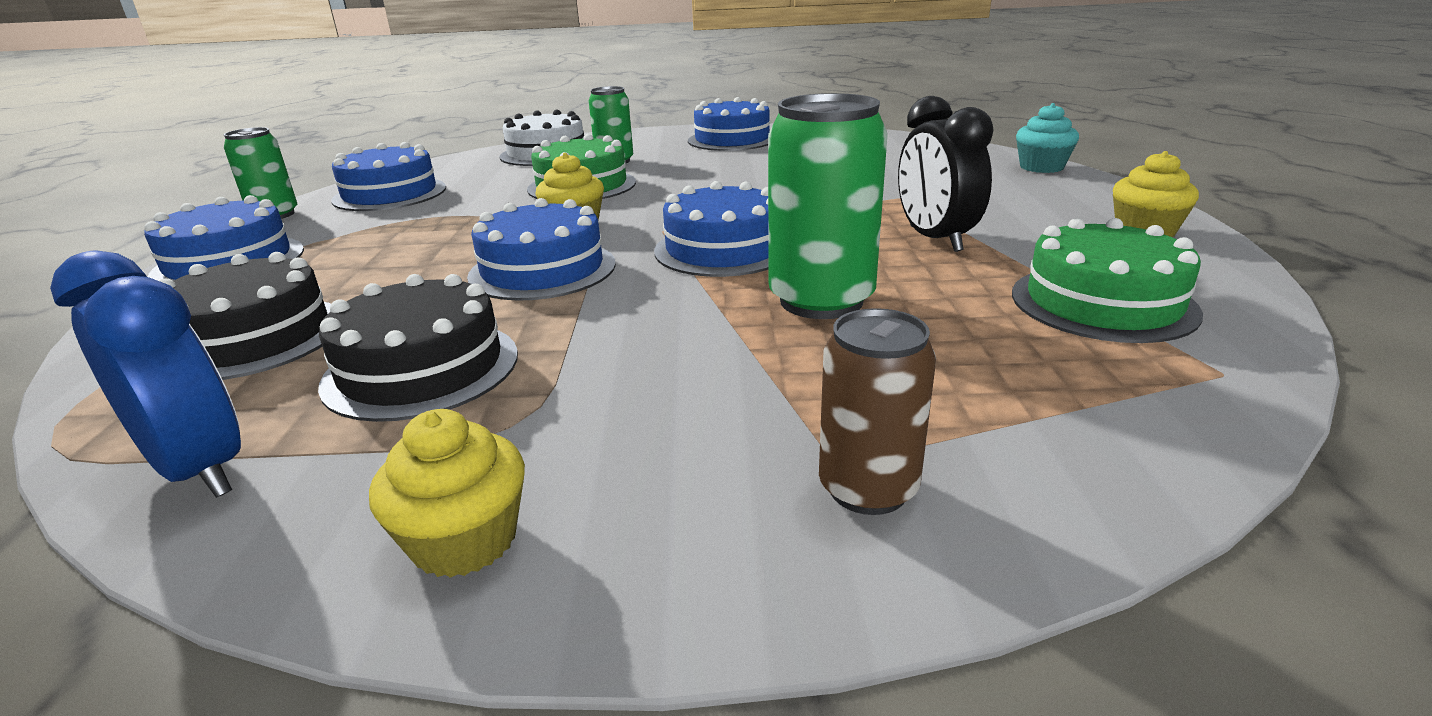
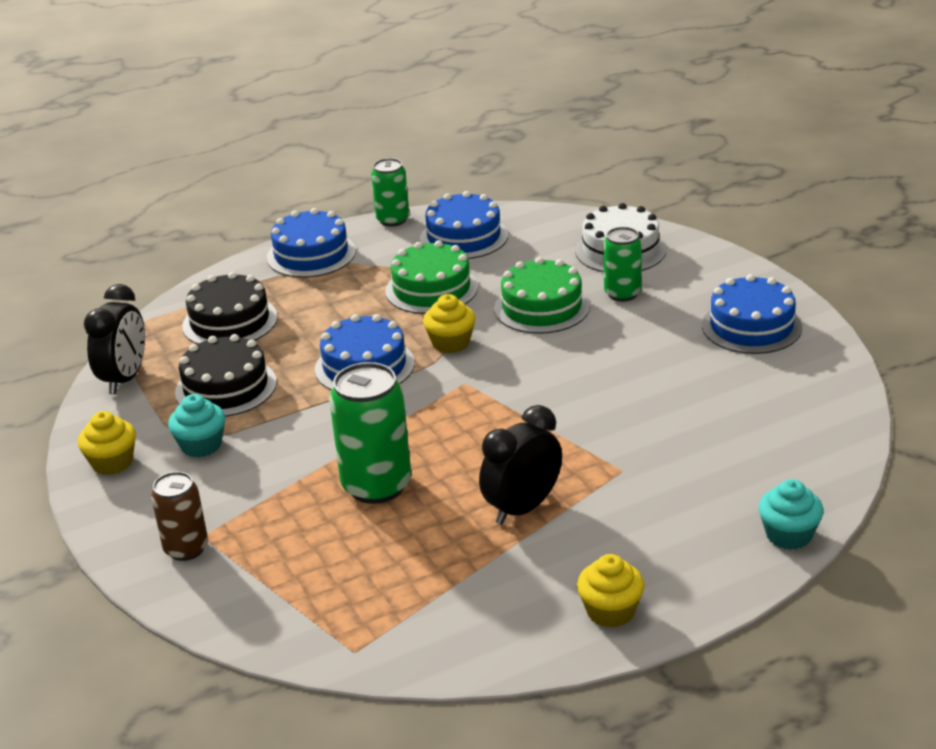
camera: 65 degrees right, 5 degrees up
blue clock [50,250,241,498] -> black clock [84,284,145,395]
blue cake [654,181,769,277] -> none
green cake [1012,218,1203,343] -> green cake moved to [385,240,478,314]
none -> turquoise cupcake [168,394,225,457]

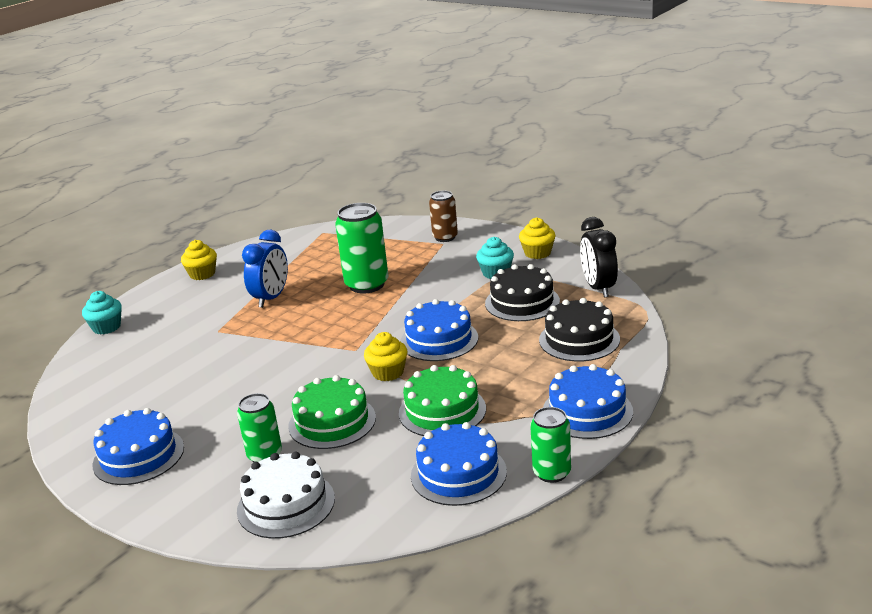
camera: 155 degrees right, 5 degrees down
black clock [479,405,562,525] -> blue clock [242,230,288,308]

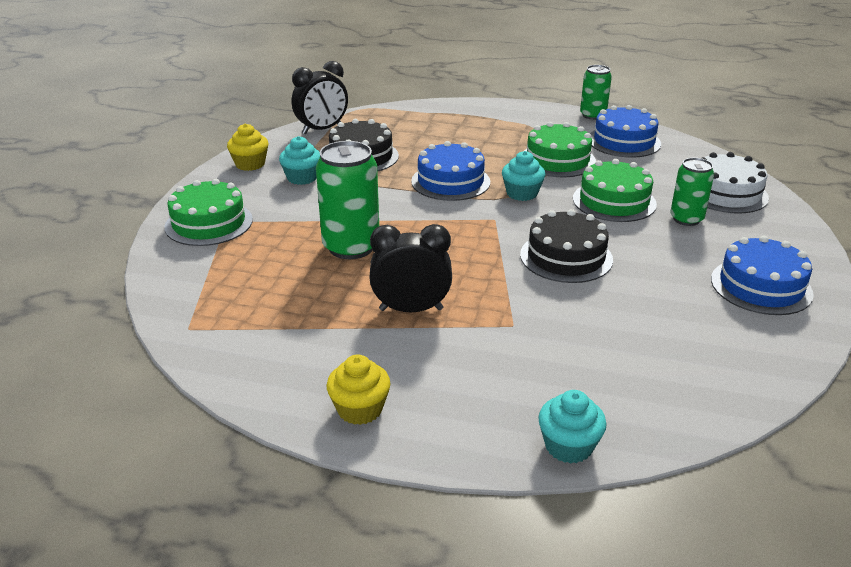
camera: 115 degrees left, 5 degrees up
blue clock [242,230,288,308] -> black clock [369,224,452,312]
yellow cupcake [364,332,407,381] -> turquoise cupcake [502,151,545,201]
brown can [429,191,458,242] -> green cake [164,179,253,246]
black cake [539,298,620,361] -> black cake moved to [520,209,613,283]
blue cake [543,364,633,439] -> none

